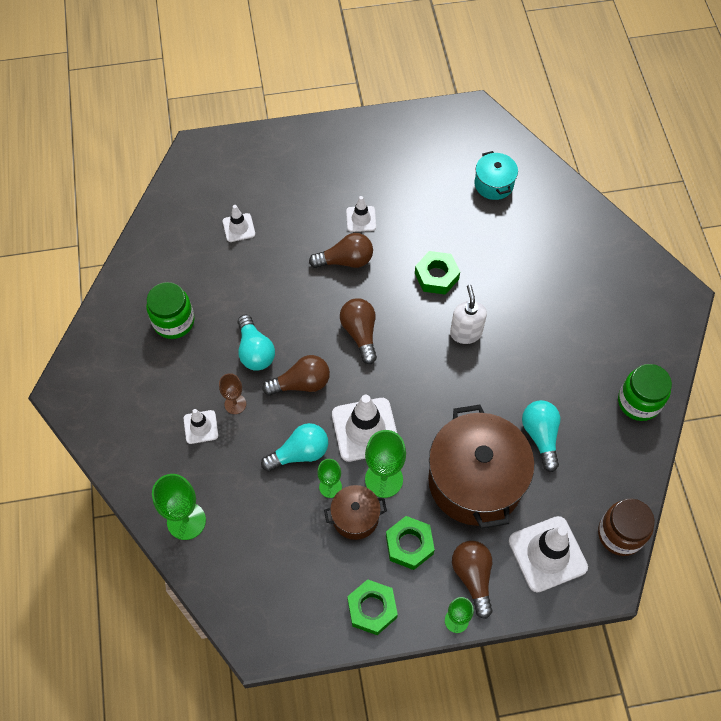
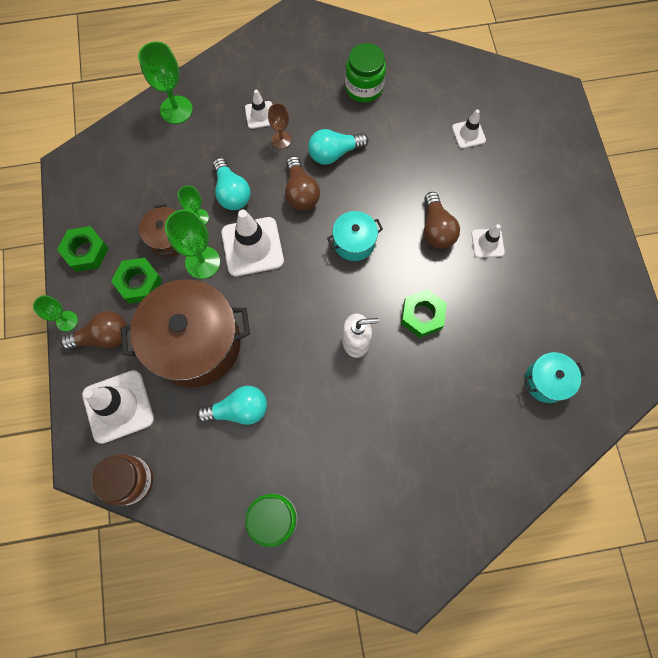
camera: 90 degrees right, 10 degrees up
brown light bulb [340,298,377,364] -> turquoise pot [327,211,383,261]

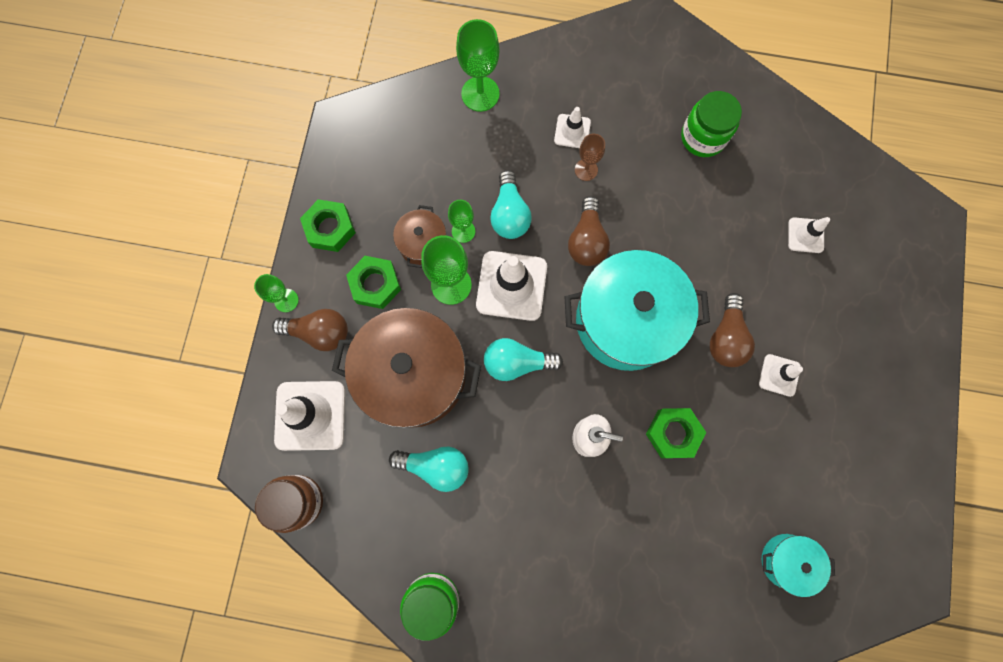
camera: 20 degrees right, 5 degrees up
turquoise light bulb [308,129,368,165] -> turquoise light bulb moved to [484,338,563,381]
turquoise pot [327,211,383,261] -> turquoise pot [564,250,710,371], size x2.07

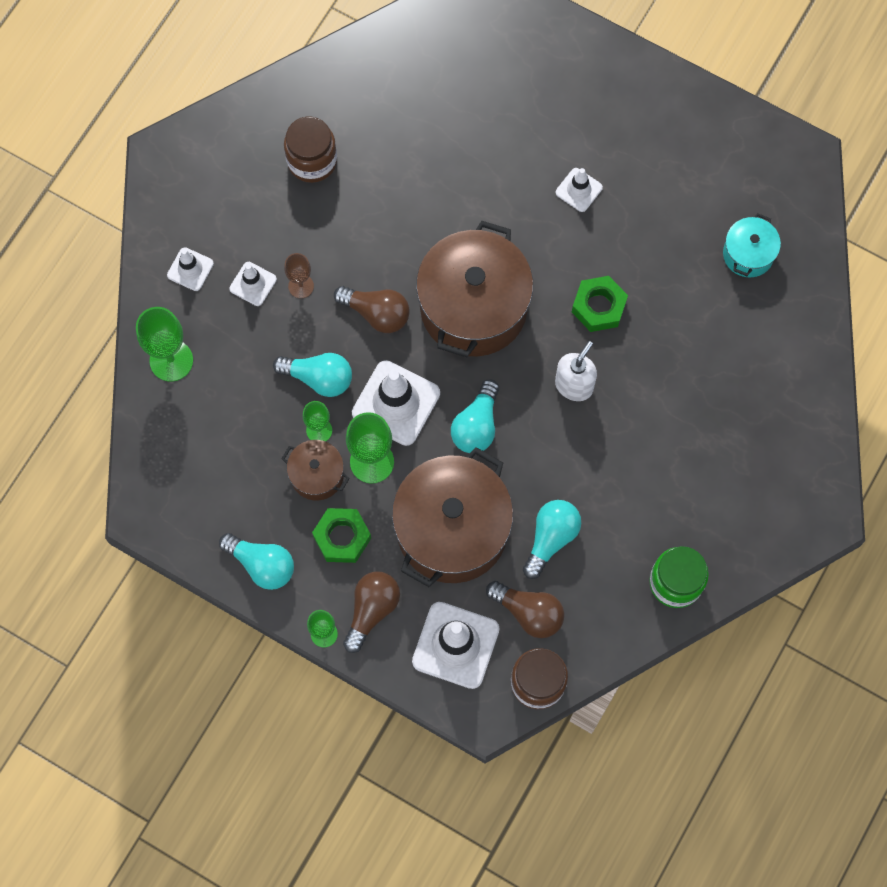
camera: 70 degrees left, 5 degrees down
green nut [300,199,356,252] -> turquoise light bulb [219,533,294,590]
turquoise pot [564,250,710,371] -> brown pot [416,221,533,357]
green jar [681,91,742,157] -> brown jar [284,116,337,183]
brown light bulb [710,293,755,367] -> brown light bulb moved to [486,581,564,638]
white traffic cone [788,217,830,253] -> white traffic cone moved to [167,247,214,291]

